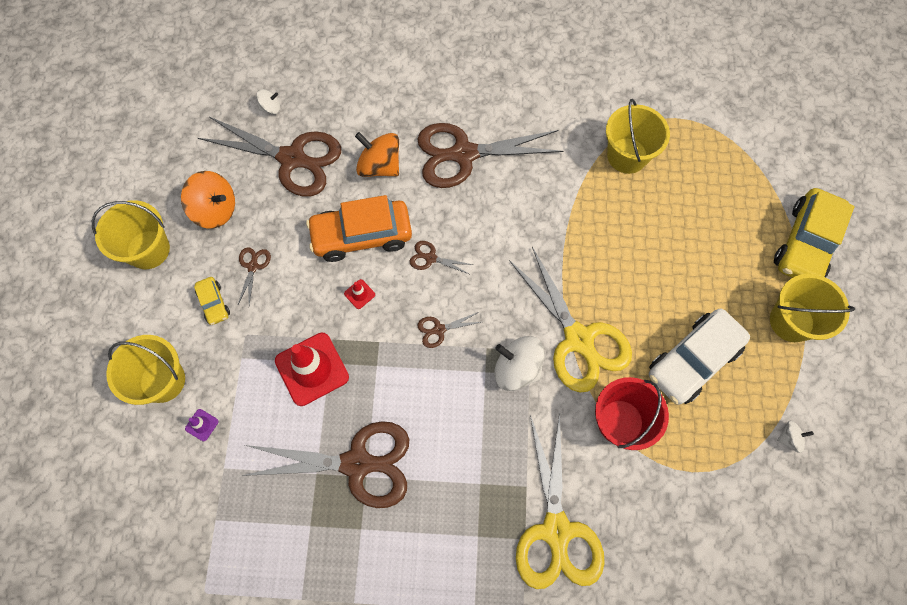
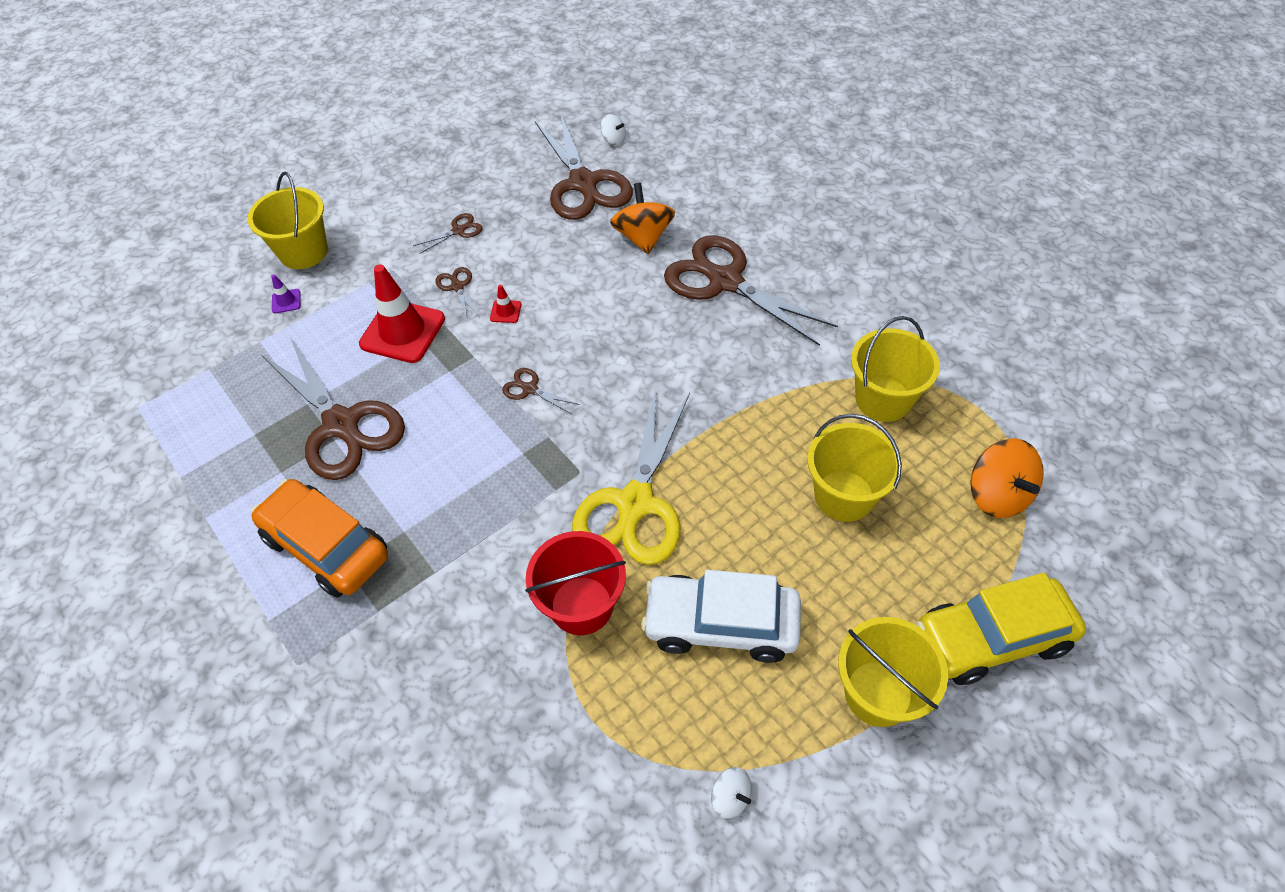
camera: 50 degrees right, 15 degrees down
yellow bucket [92,200,170,269] -> yellow bucket moved to [807,414,902,522]
orange spinning top [181,171,235,229] -> orange spinning top moved to [970,439,1044,518]
yellow car [194,277,230,325] -> none
orange car [306,195,412,262] -> orange car moved to [251,479,388,598]
brown scissors [410,241,473,274] -> brown scissors moved to [435,267,480,319]
white spinning top [494,336,545,391] -> none
yellow scissors [516,412,605,589] -> none

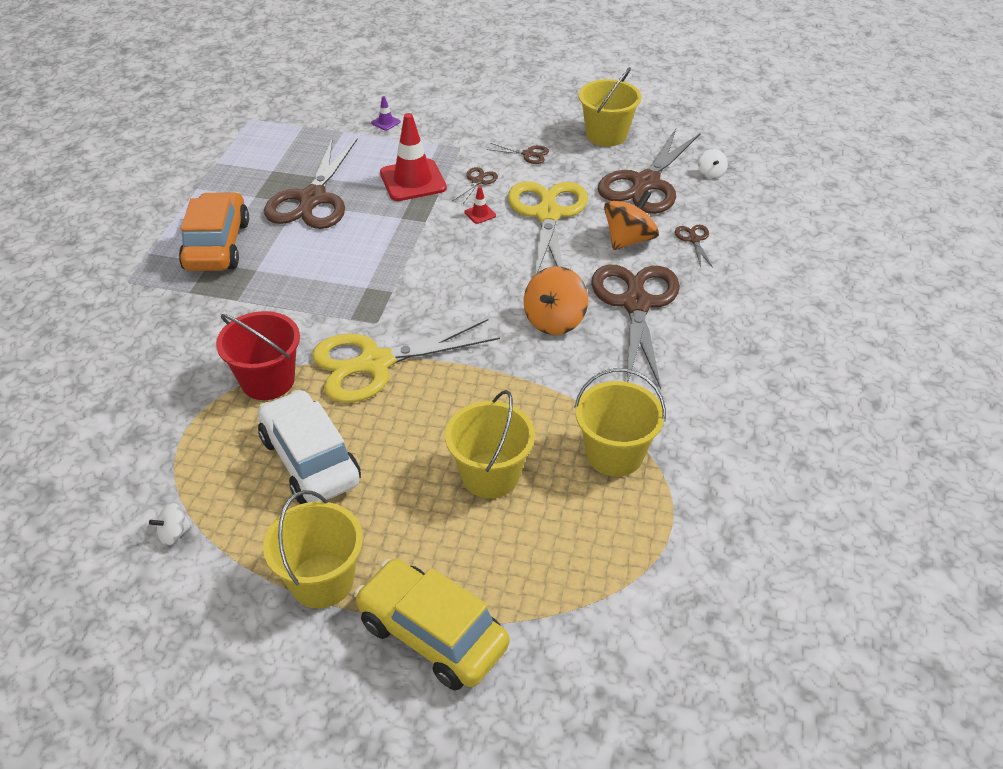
camera: 50 degrees right, 10 degrees down
yellow bucket [248,172,328,269] -> yellow bucket moved to [579,67,641,146]
brown scissors [502,368,580,414] -> brown scissors moved to [675,225,713,268]
white spinning top [711,767,751,819] -> white spinning top turned 60 degrees clockwise [149,503,191,546]
orange spinning top [970,439,1044,518] -> orange spinning top moved to [524,266,588,335]
none -> yellow scissors [508,181,588,275]

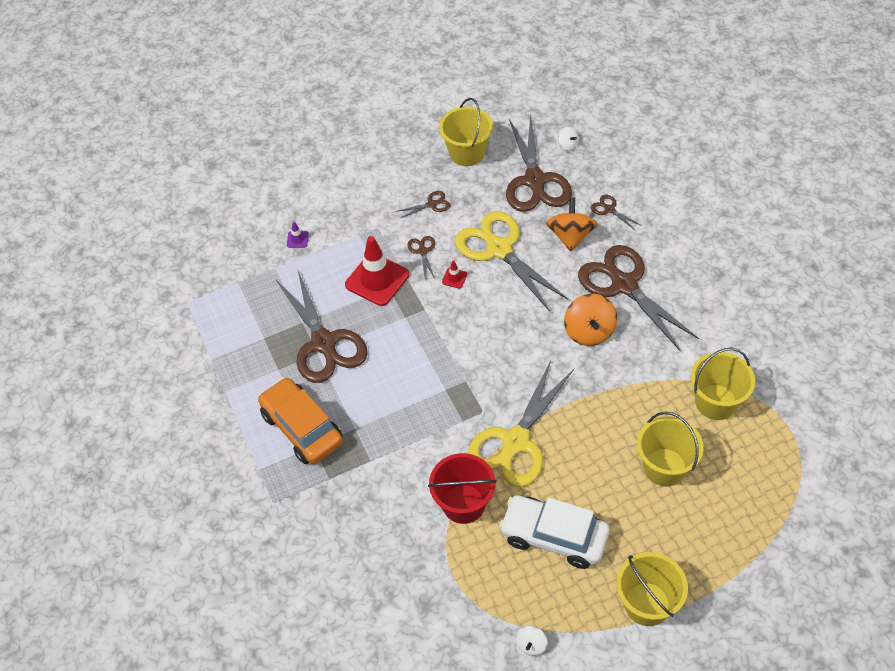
camera: 35 degrees left, 10 degrees up
yellow car [354,559,509,690] -> none

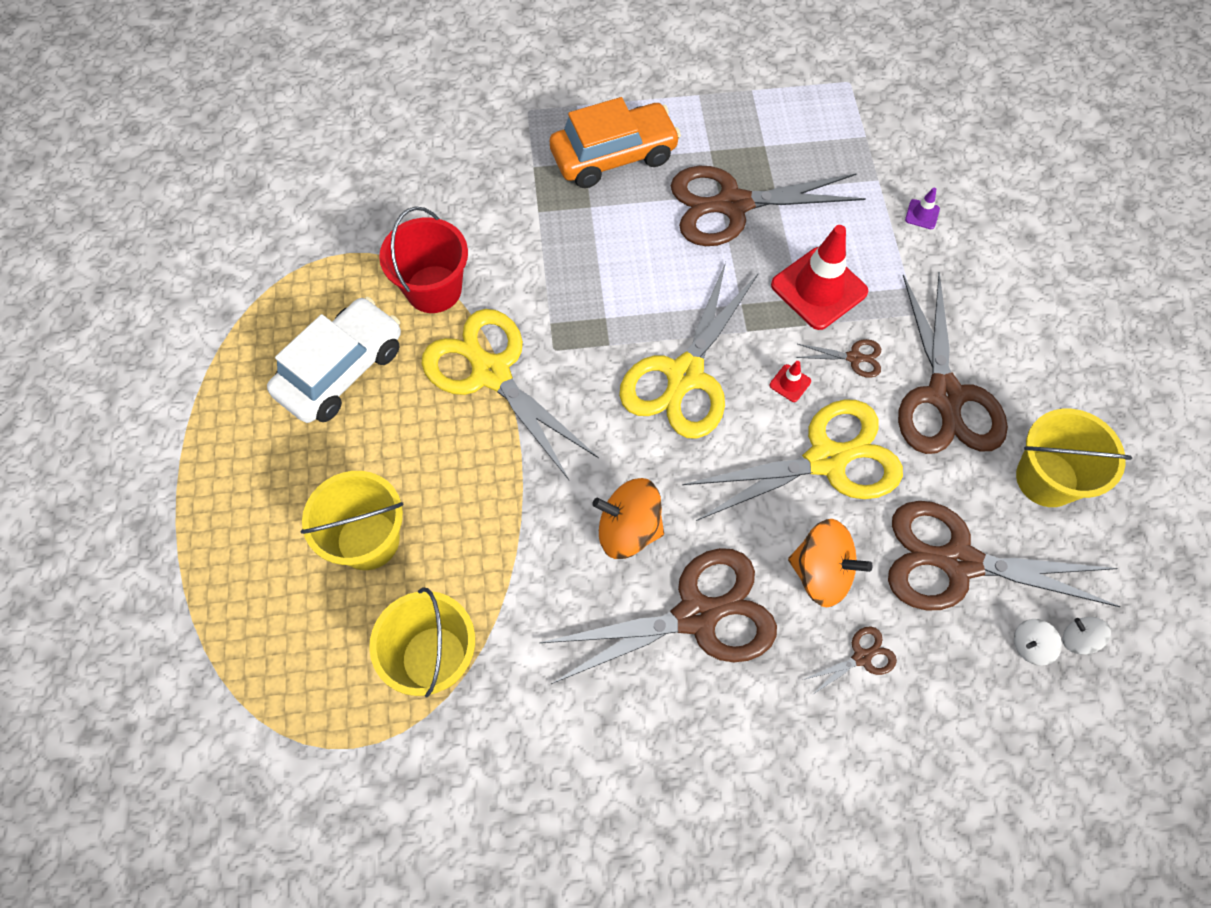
camera: 105 degrees right, 10 degrees up
brown scissors [396,191,450,219] -> brown scissors [898,272,1008,454], size x2.42
white spinning top [516,626,548,656] -> white spinning top moved to [1062,617,1111,655]
yellow bucket [616,552,688,626] -> none
none -> yellow scissors [619,262,759,439]

